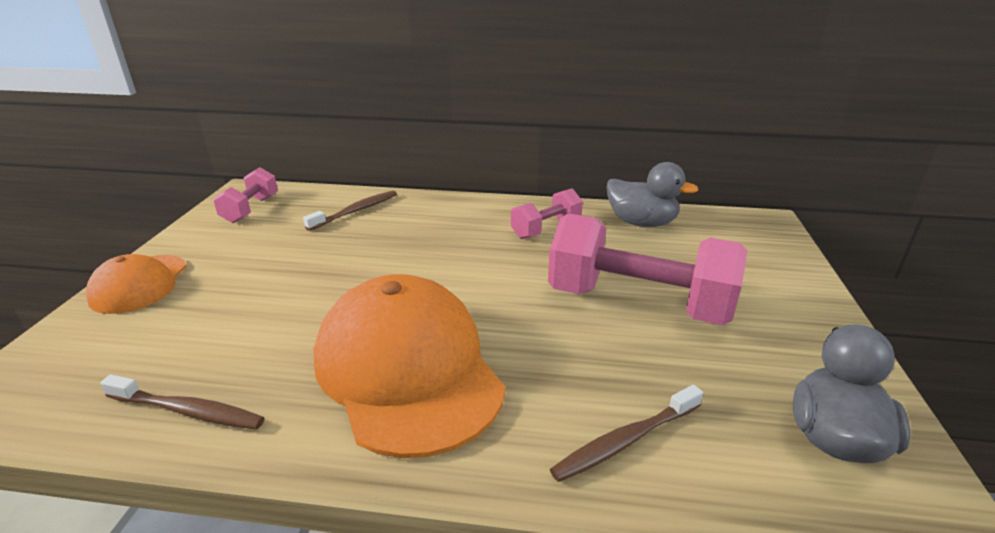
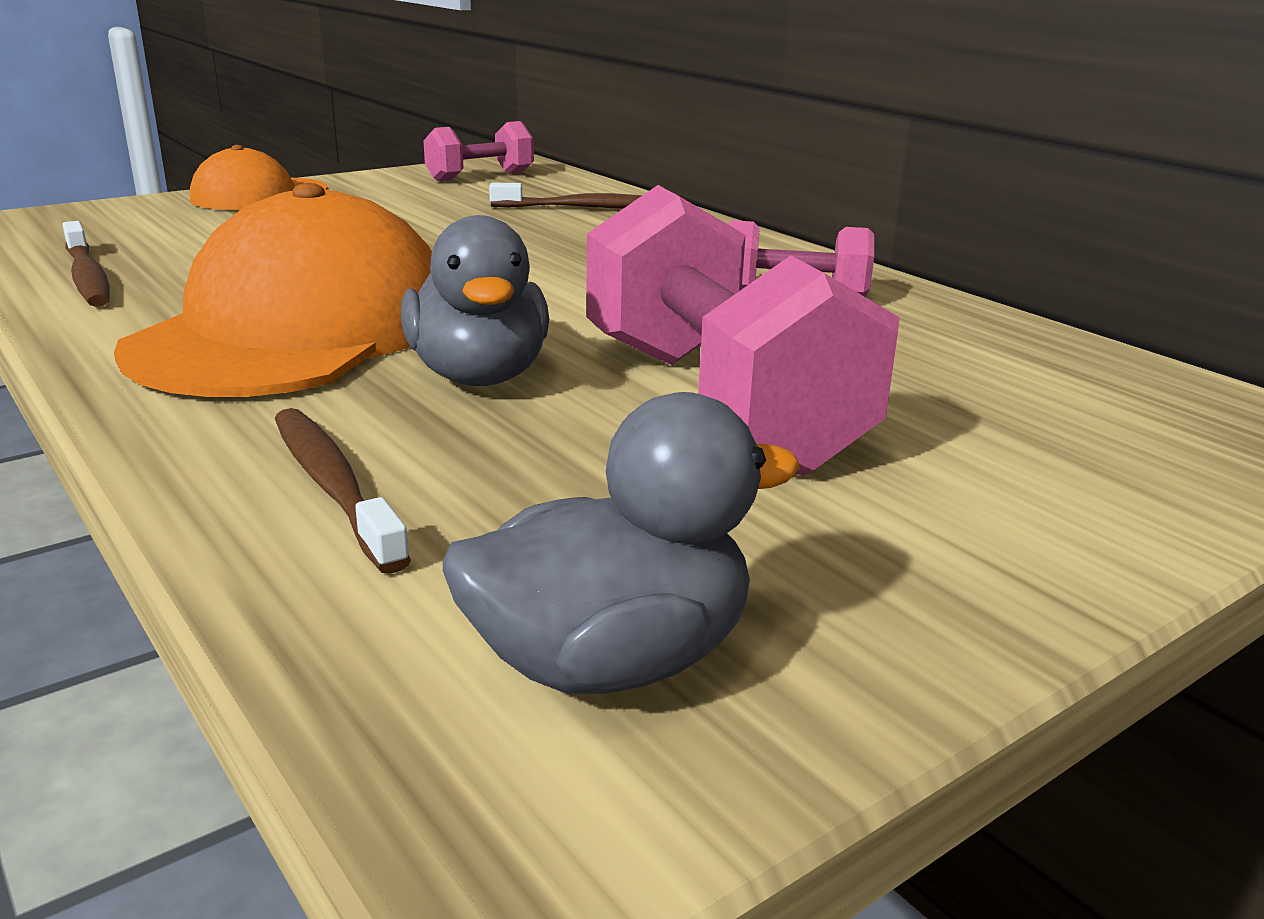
camera: 45 degrees right, 5 degrees down
brown toothbrush [550,385,703,482] -> brown toothbrush turned 45 degrees clockwise [275,408,411,574]
grey duck [606,162,698,227] -> grey duck moved to [401,215,549,386]

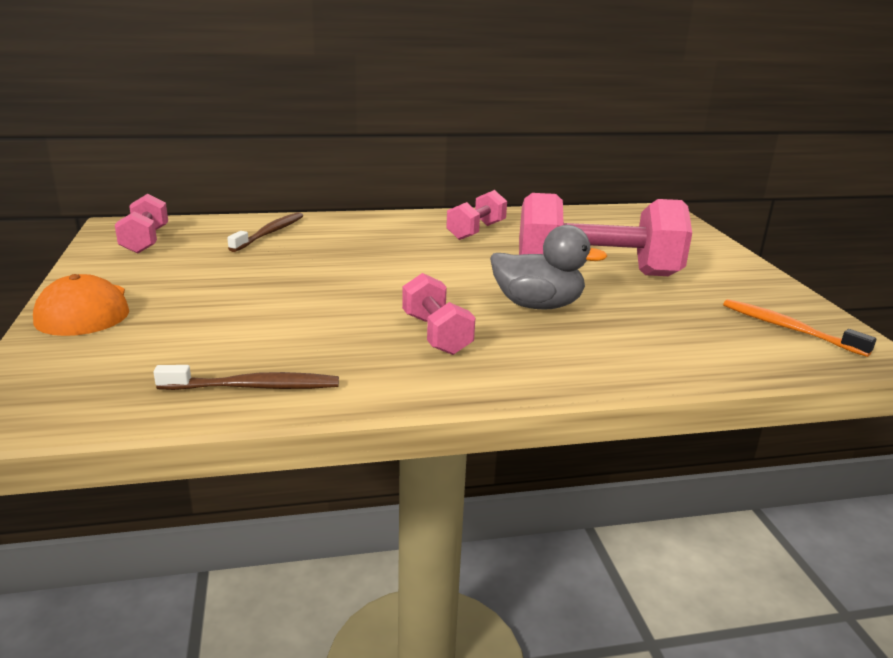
camera: 65 degrees left, 0 degrees up
orange cap [114,183,432,397] -> pink dumbbell [402,273,476,355]
brown toothbrush [275,408,411,574] -> none
grey duck [443,392,801,694] -> orange toothbrush [723,299,876,357]

